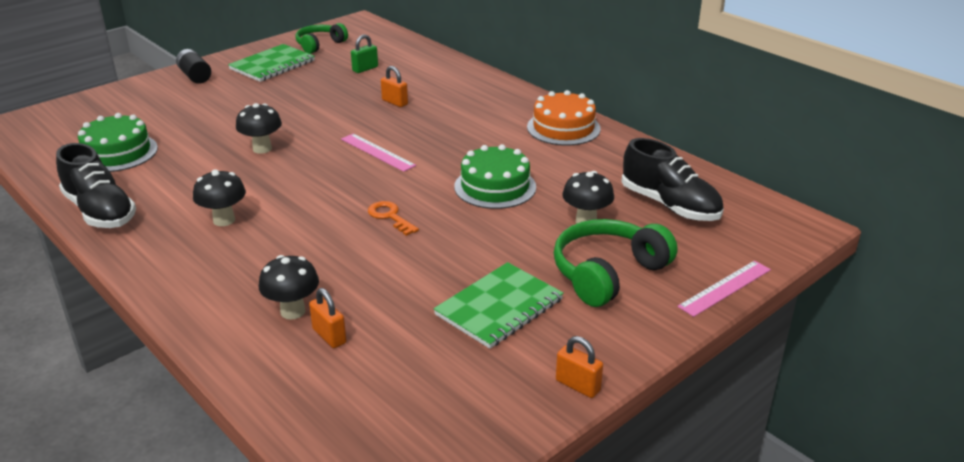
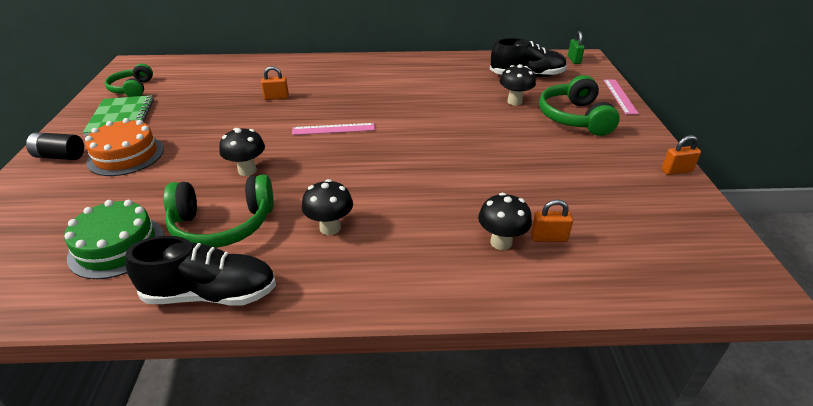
camera: 50 degrees left, 5 degrees up
green padlock [351,34,378,73] -> green padlock moved to [568,31,585,64]
orange key [368,201,419,236] -> none
green notebook [433,262,564,349] -> none
green cake [454,144,536,209] -> none
orange cake [527,90,601,146] -> orange cake moved to [85,118,164,176]
none -> green headphones [164,174,274,248]

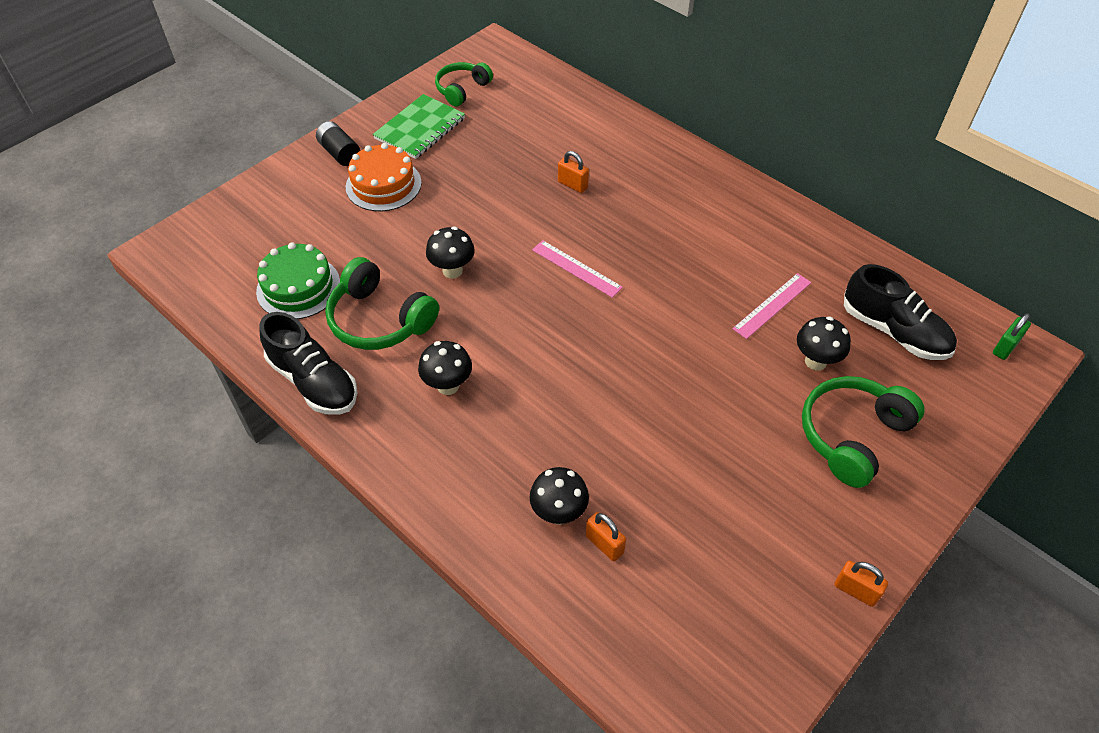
camera: 45 degrees right, 15 degrees up
pink ruler [604,80,639,114] -> pink ruler moved to [732,273,811,339]

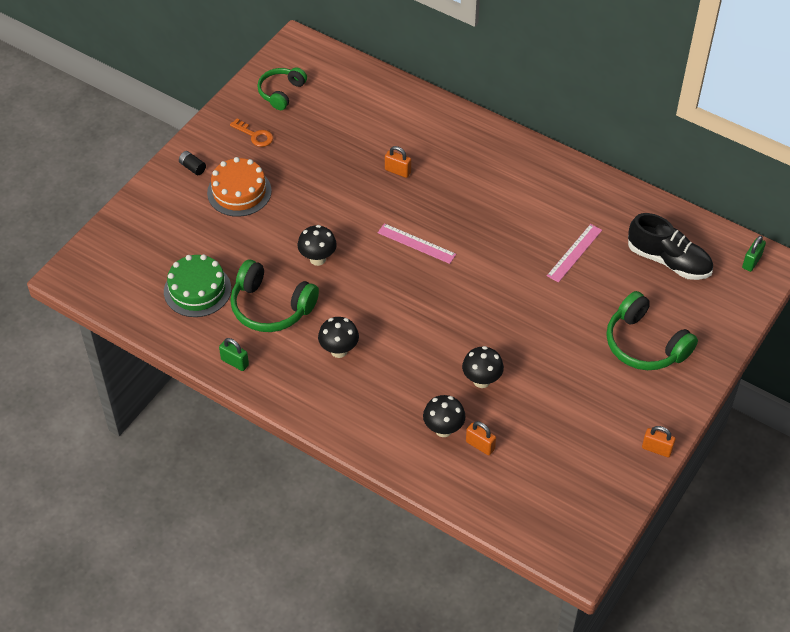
camera: 10 degrees left, 0 degrees up
black shoe [259,312,358,415] -> green padlock [219,338,249,371]
black battery [316,121,360,166] -> black battery [179,151,206,175], size x0.66
green notebook [373,94,465,159] -> orange key [230,119,273,147]
black mushroom [797,316,851,370] -> black mushroom moved to [462,346,504,388]
green headphones [802,376,925,488] -> green headphones turned 75 degrees counterclockwise [606,291,698,370]

